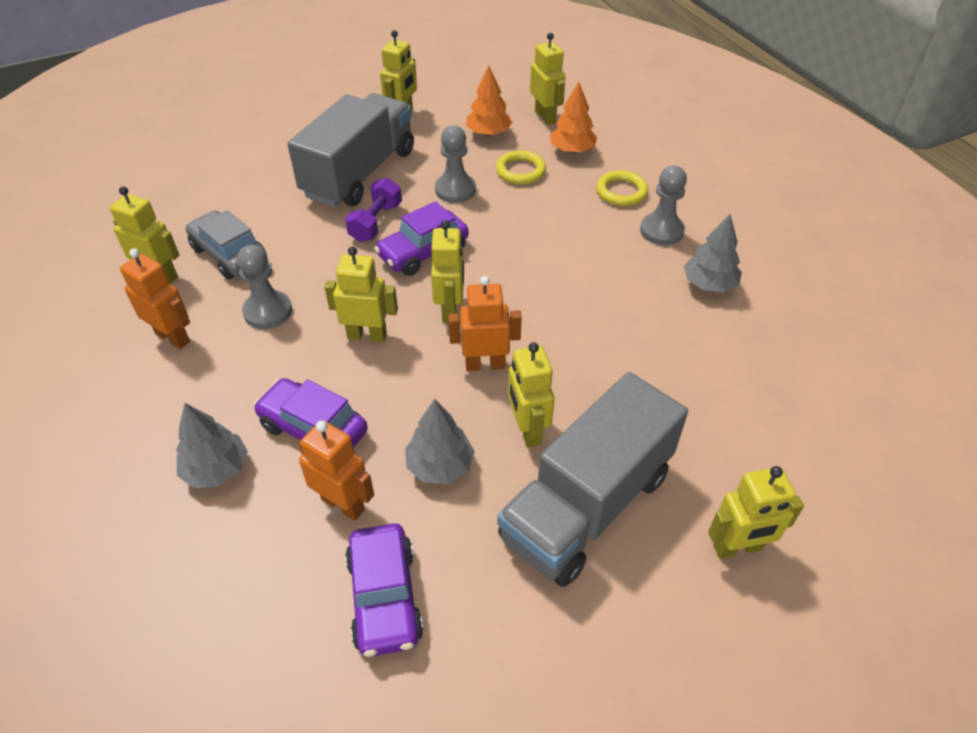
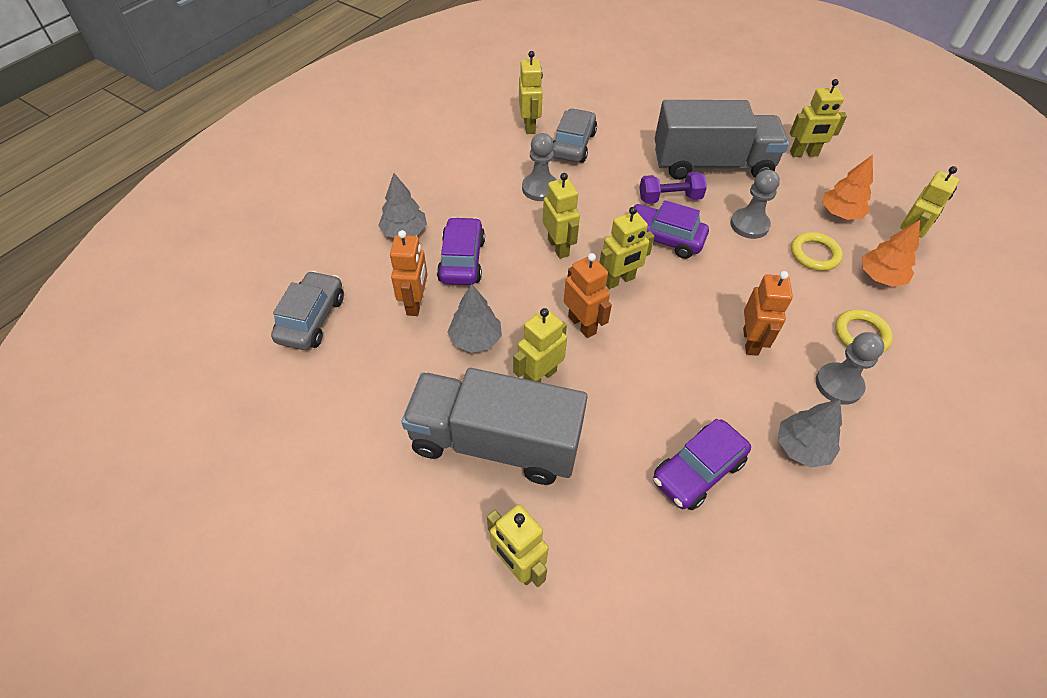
camera: 60 degrees right, 5 degrees up
orange robot [120,248,190,349] -> orange robot moved to [743,271,793,356]
purple car [345,523,423,657] -> purple car moved to [653,419,751,510]
none -> grey car [271,271,344,350]

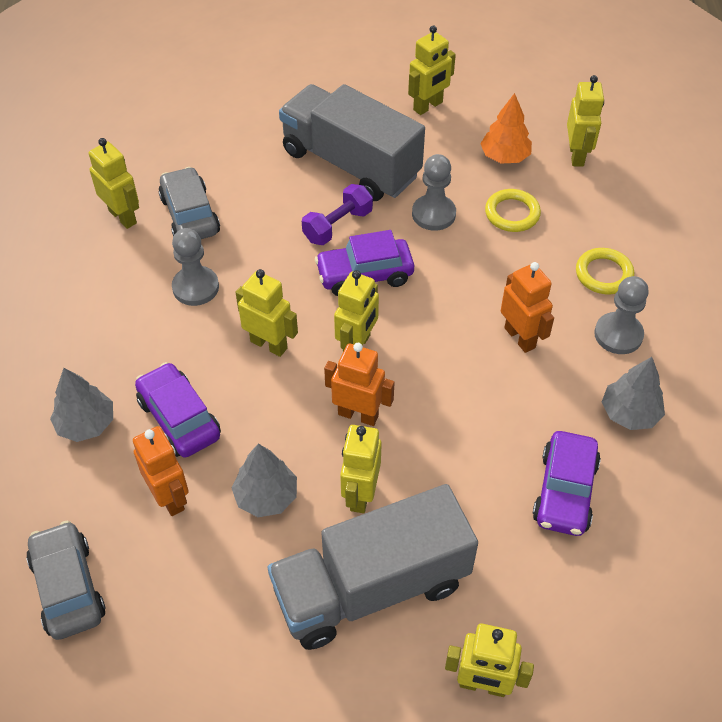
camera: 35 degrees left, 0 degrees up
grey truck [655,100,789,180] -> grey truck turned 105 degrees counterclockwise [279,84,425,201]
orange tree [862,220,920,287] -> none

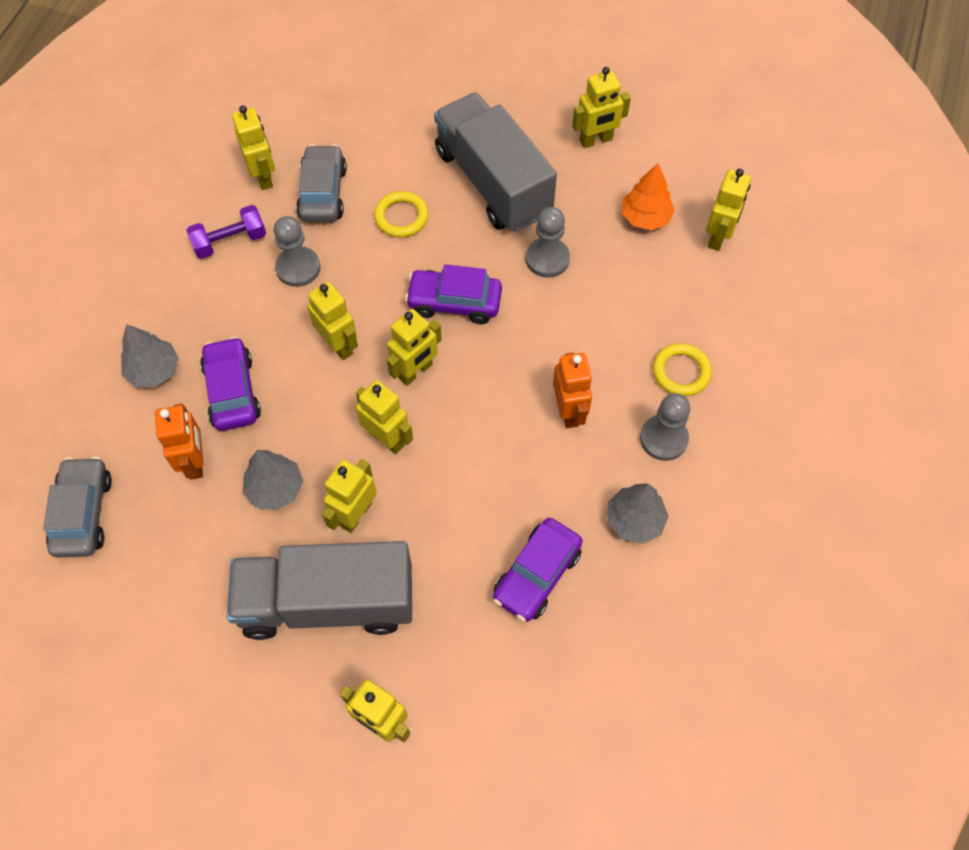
camera: 20 degrees right, 10 degrees up
purple dumbbell [302,184,373,245] -> purple dumbbell moved to [186,205,266,259]
orange robot [324,343,394,426] -> yellow robot [356,380,413,454]
yellow ring [485,189,541,232] -> yellow ring moved to [374,191,429,238]

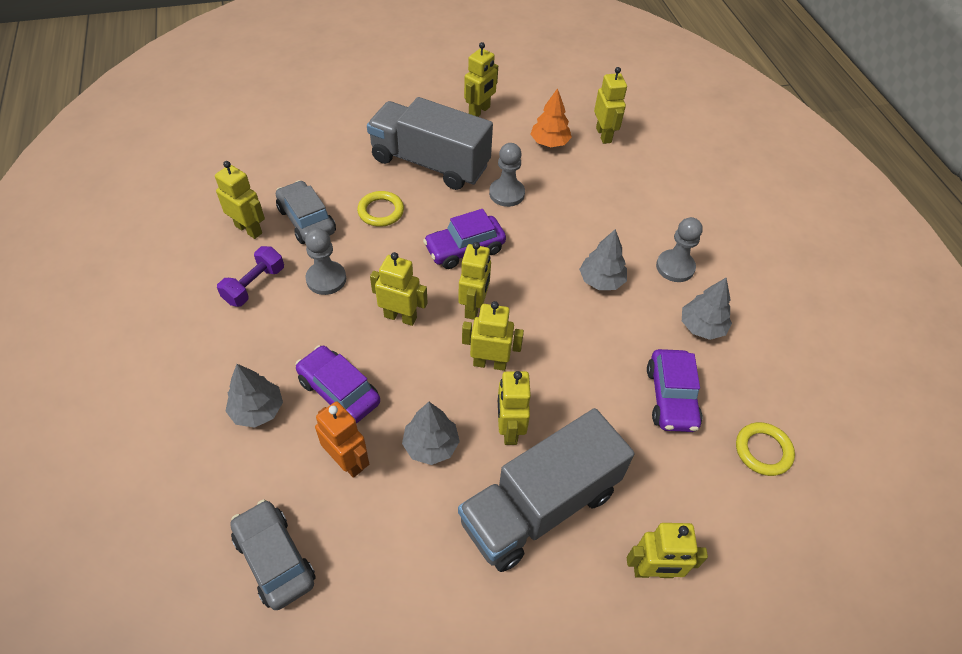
camera: 35 degrees left, 10 degrees down
orange robot [553,352,592,428] -> grey tree [579,229,627,290]
yellow ring [653,343,712,396] -> yellow ring moved to [736,422,795,476]

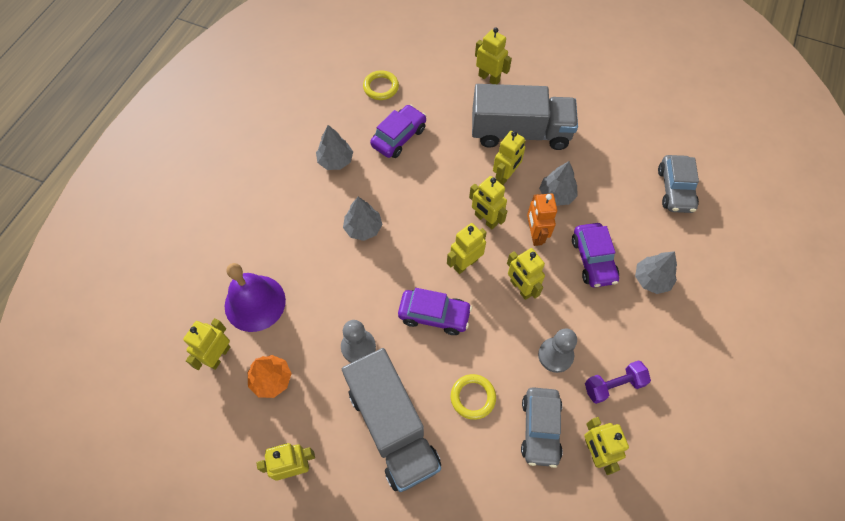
camera: 140 degrees left, 10 degrees up
orange robot [315,401,369,478] -> orange robot moved to [527,193,557,246]
grey pawn [656,217,703,282] -> none
none -> purple bell [225,263,286,332]

